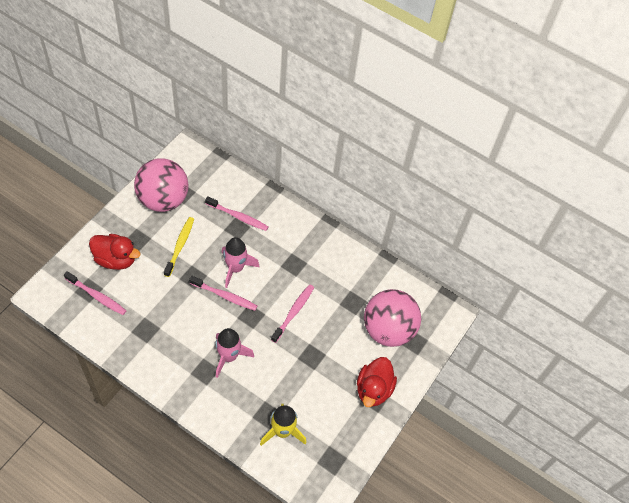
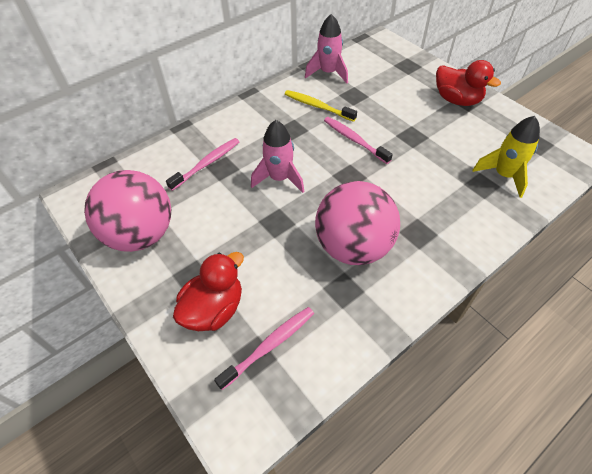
camera: 65 degrees left, 5 degrees down
yellow toothbrush [164,217,194,277] -> yellow toothbrush moved to [285,90,357,122]
pink toothbrush [189,276,257,311] -> none
pink rocket [215,328,254,378] -> pink rocket moved to [305,14,348,84]
pink ball [364,289,421,347] -> pink ball moved to [315,181,400,265]

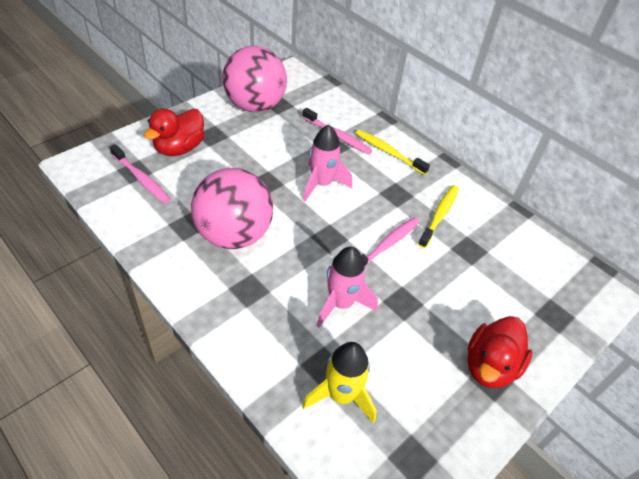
camera: 80 degrees right, 5 degrees down
red duck [173,252,244,331] -> red duck turned 90 degrees clockwise [144,108,204,156]
pink rocket [305,14,348,84] -> pink rocket moved to [317,247,378,327]
none -> yellow toothbrush [355,130,430,175]

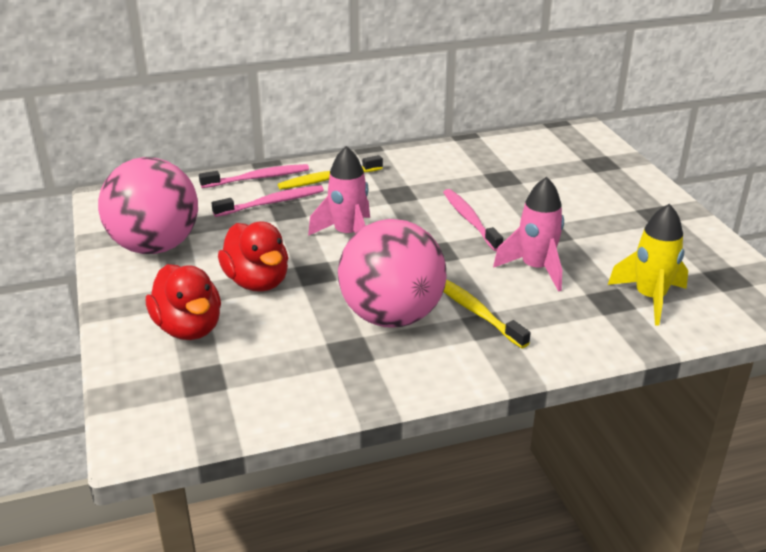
camera: 60 degrees left, 15 degrees down
pink toothbrush [110,144,171,204] -> pink toothbrush moved to [199,164,309,188]
yellow toothbrush [418,185,459,248] -> yellow toothbrush moved to [443,279,531,348]
red duck [467,316,532,388] -> red duck moved to [218,221,288,292]

